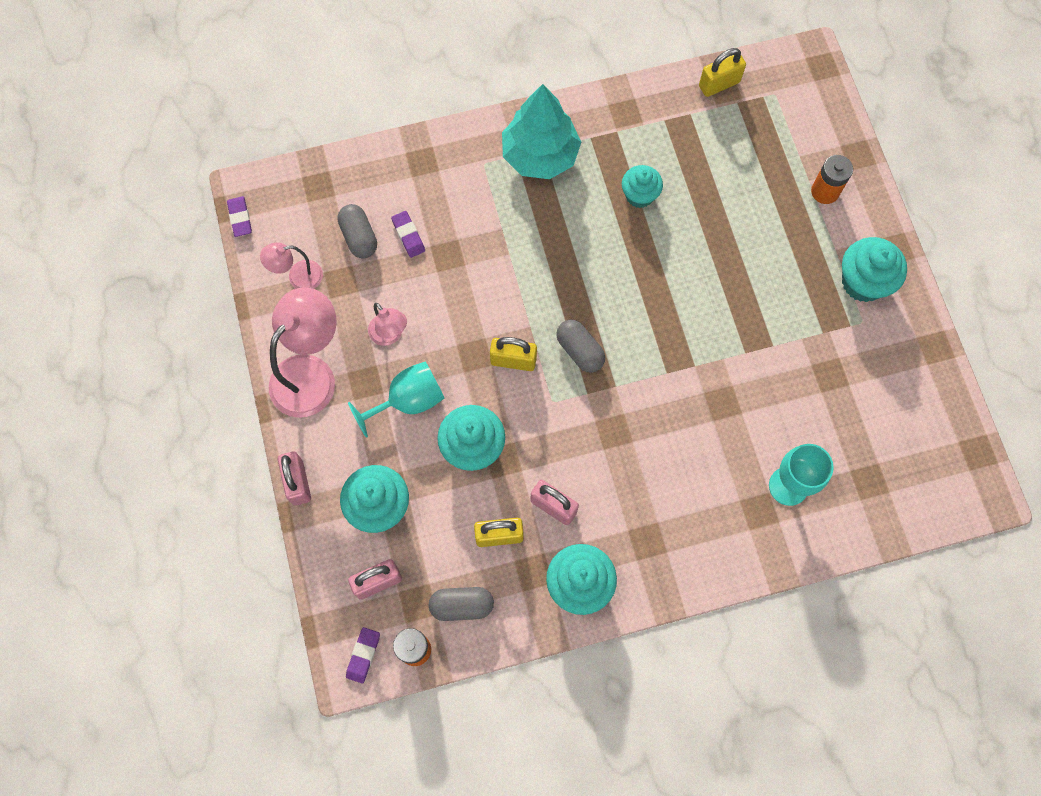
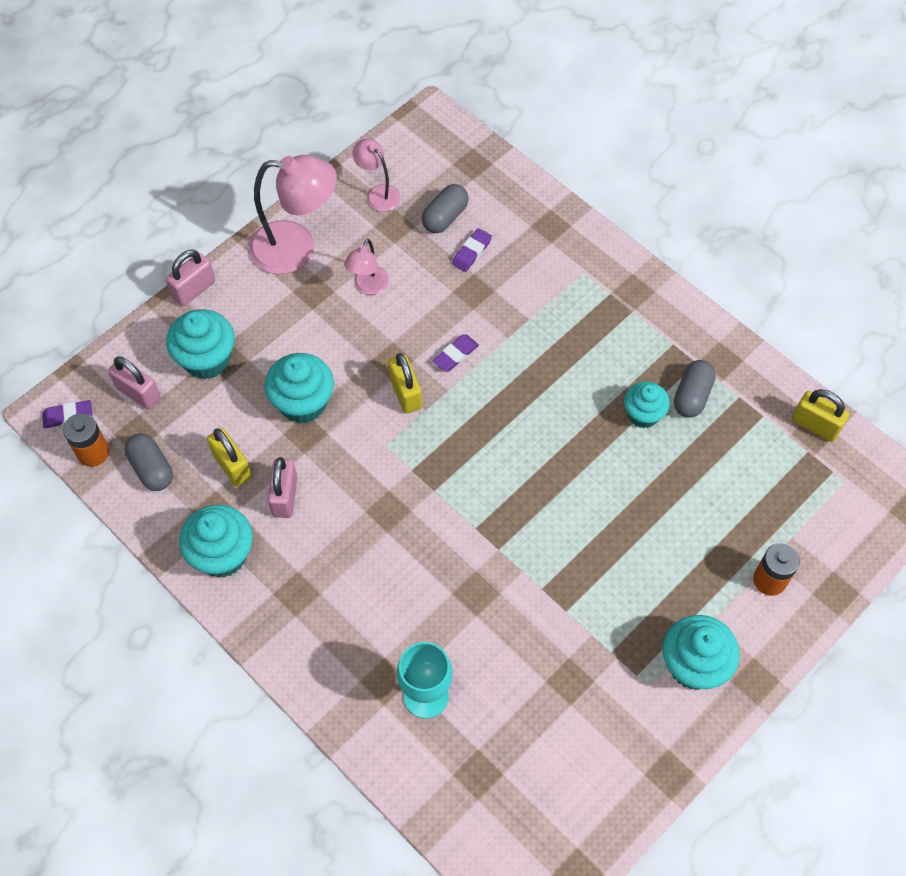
camera: 60 degrees right, 10 degrees down
purple eraser [227,196,252,237] -> purple eraser moved to [433,334,479,372]
turquoise goblet [348,361,445,438] -> none
turquoise tree [502,84,581,179] -> none
grey capsule [556,320,605,373] -> grey capsule moved to [674,360,716,418]

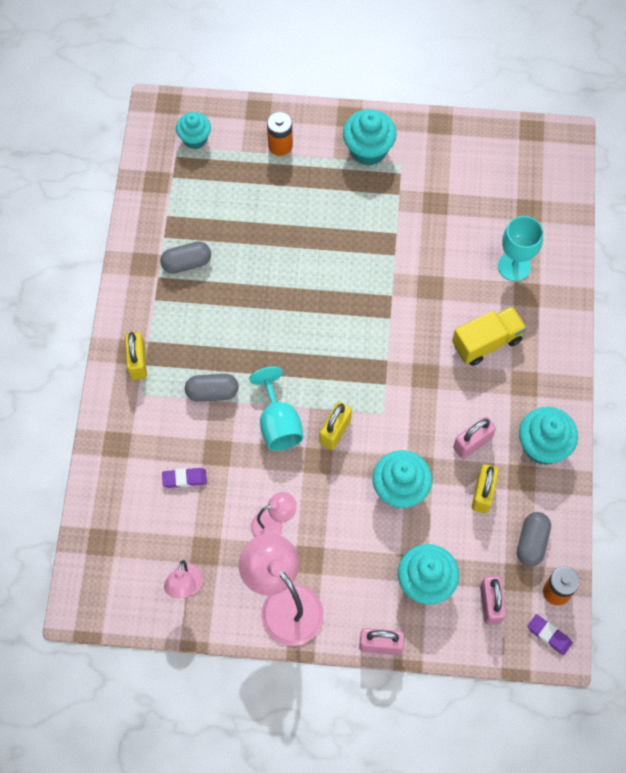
camera: 130 degrees left, 5 degrees up
grey capsule [421,184,469,233] -> grey capsule moved to [185,374,239,402]
purple eraser [433,334,479,372] -> turquoise goblet [249,367,304,451]
turquoise cupcake [624,381,670,428] -> turquoise cupcake moved to [176,112,211,149]
yellow padlock [792,389,849,442] -> yellow padlock moved to [125,332,147,380]
none -> yellow truck [452,306,527,366]

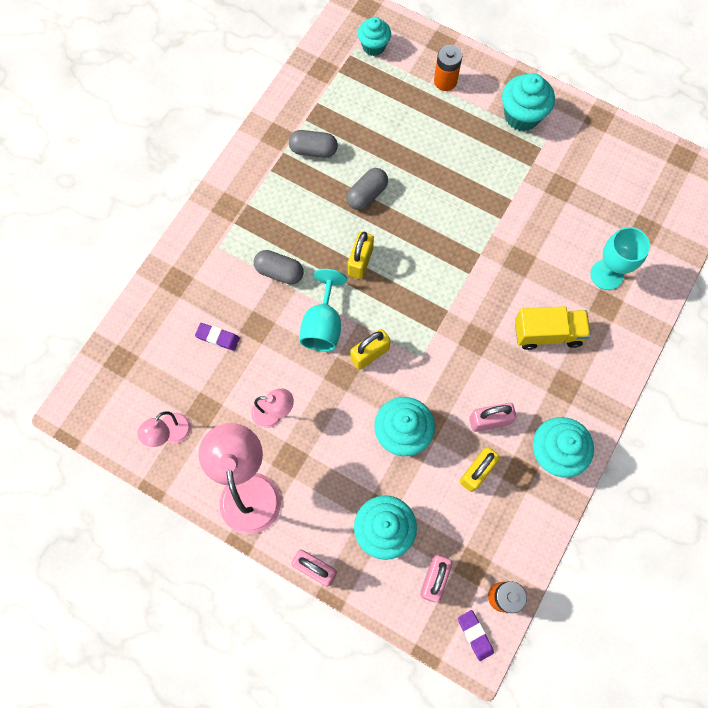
camera: 25 degrees right, 5 degrees up
yellow padlock [125,332,147,380] -> yellow padlock moved to [348,232,374,279]
grey capsule [517,512,551,567] -> grey capsule moved to [346,168,388,210]

